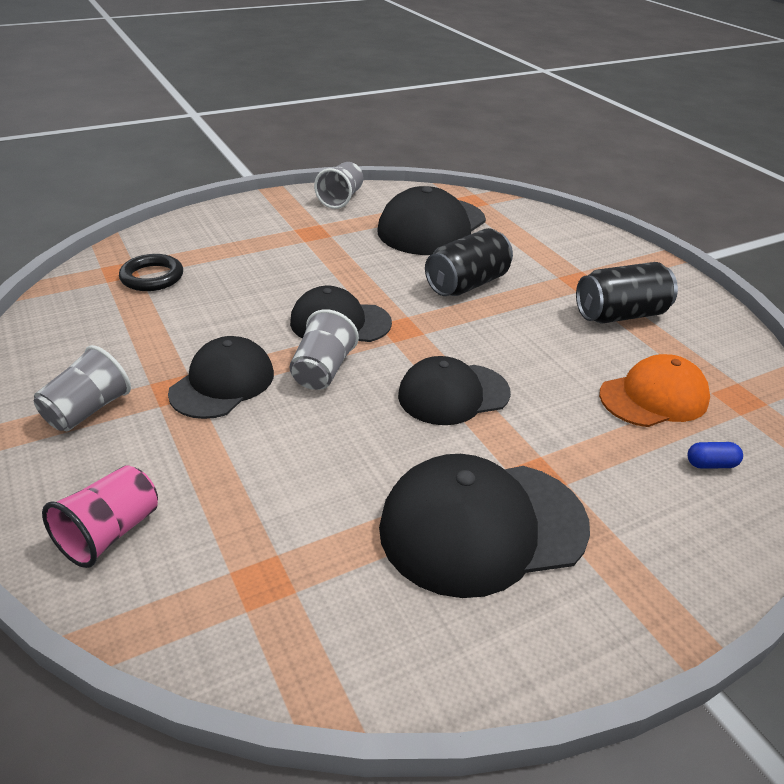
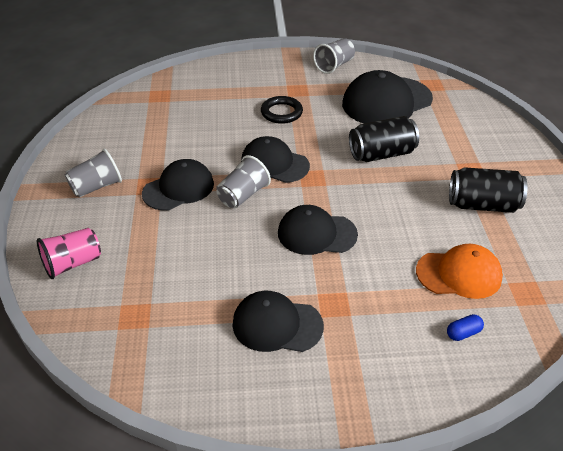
camera: 25 degrees right, 5 degrees up
black ring [119,254,183,291] -> black ring moved to [261,96,303,124]
black cap [379,454,590,598] -> black cap [233,291,324,352], size x0.66
blue capsule [687,442,743,469] -> blue capsule turned 45 degrees counterclockwise [447,314,484,341]

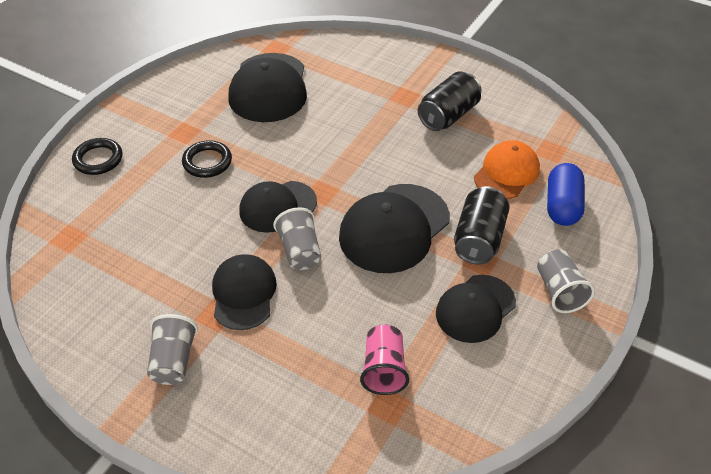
camera: 55 degrees left, 5 degrees up
pink cup [37,228,101,279] -> pink cup moved to [360,324,409,395]
black cap [278,205,358,255] -> black cap [339,184,450,273], size x1.52
grey cup [313,38,355,74] -> grey cup moved to [537,250,595,313]
black can [349,116,419,162] -> black can moved to [454,186,510,265]
blue capsule [447,314,484,341] -> blue capsule [547,163,585,226], size x2.14
none -> black ring [72,138,123,175]

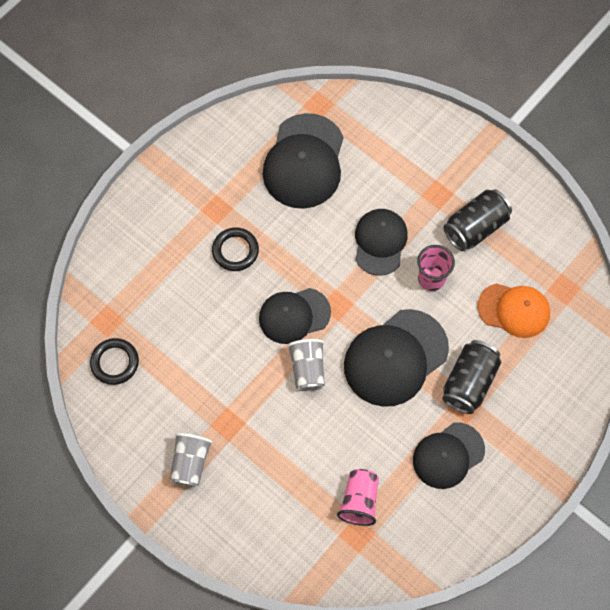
camera: 10 degrees right, 20 degrees up
black ring [72,138,123,175] -> black ring moved to [90,338,139,385]
black cap [212,254,277,330] -> black cap moved to [355,209,408,276]
orange cap [474,140,540,199] -> orange cap turned 60 degrees clockwise [477,283,550,338]
grey cup [537,250,595,313] -> none
blue capsule [547,163,585,226] -> none
none -> pink cup [417,245,455,291]

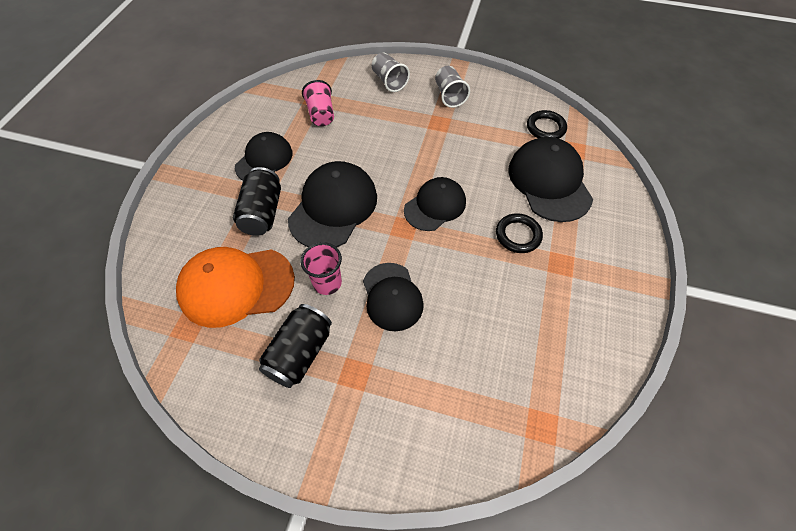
camera: 155 degrees right, 10 degrees down
black cap [263,113,343,209] -> black cap moved to [508,137,593,222]
grey cup [287,339,325,391] -> grey cup moved to [372,53,410,92]
orange cap [477,283,550,338] -> orange cap [176,247,295,328], size x1.52

